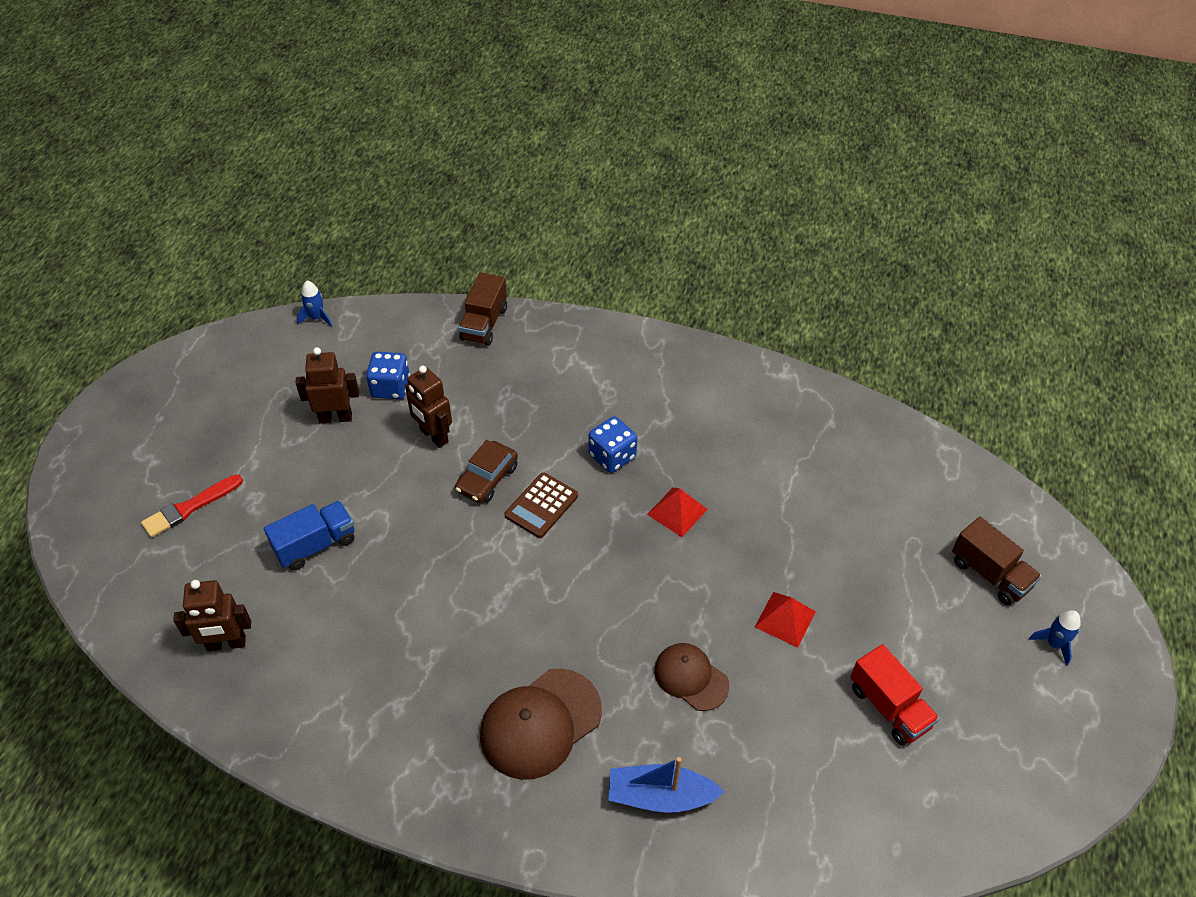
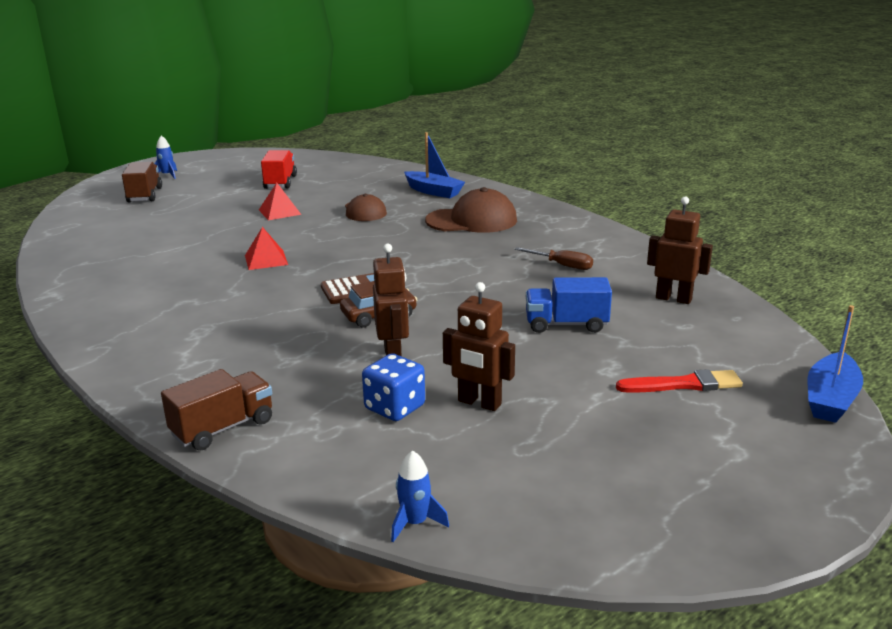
camera: 145 degrees left, 25 degrees down
blue dice [589,416,637,473] -> none
none -> brown screwdriver [514,247,593,270]
none -> blue boat [808,305,863,423]

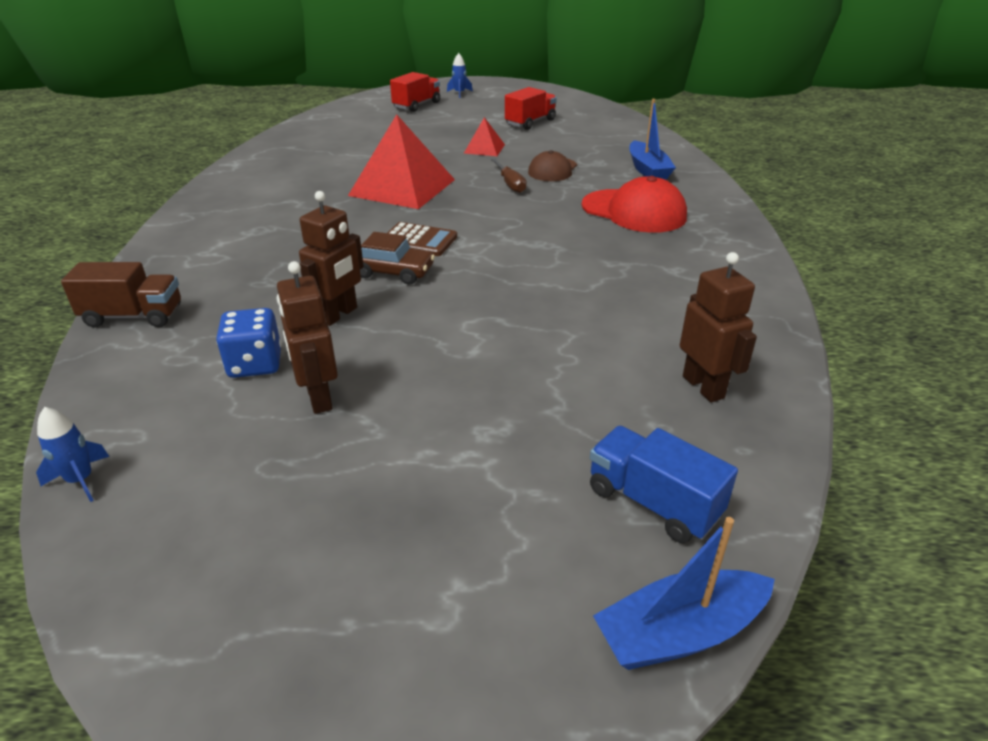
camera: 40 degrees right, 10 degrees up
brown truck [122,162,162,202] -> red truck [390,72,440,112]
red pyramid [245,227,288,270] -> red pyramid [348,114,455,209], size x2.04
brown cap [425,187,517,233] -> red cap [582,176,687,233]
brown screwdriver [514,247,593,270] -> brown screwdriver moved to [491,159,527,193]
blue truck [526,277,612,333] -> blue truck moved to [590,426,738,543]
red brush [616,369,743,393] -> none

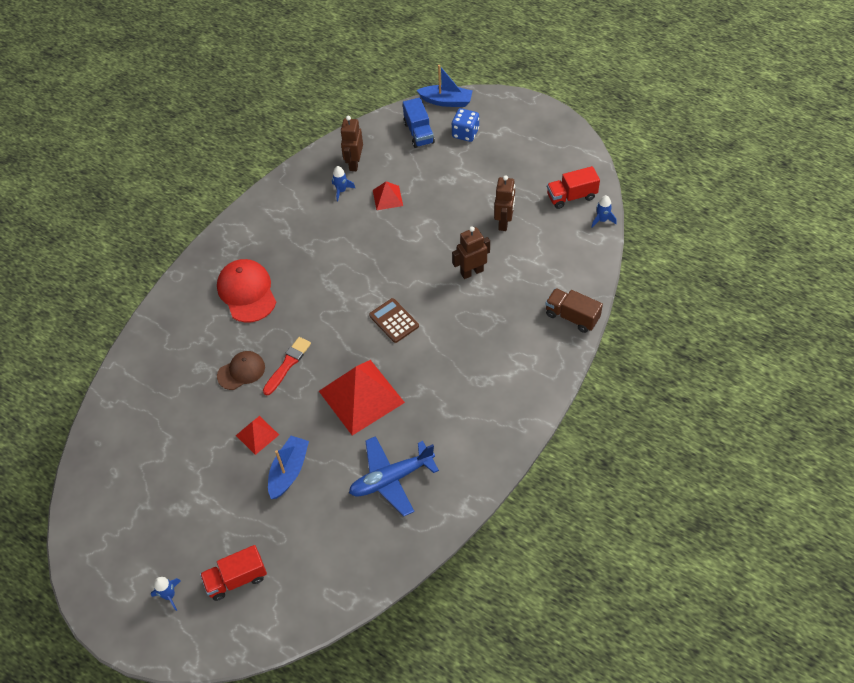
camera: 145 degrees left, 20 degrees up
blue dice [216,308,281,378] -> blue dice moved to [452,108,479,142]
brown car [360,232,435,285] -> none
brown screwdriver [491,159,527,193] -> red brush [263,337,311,396]
red truck [505,87,557,130] -> red truck moved to [547,166,600,209]
blue boat [629,99,676,180] -> blue boat moved to [268,436,309,499]
none -> blue rocket [332,166,355,201]
none -> blue plane [349,436,439,516]
none -> red pyramid [373,181,403,210]

